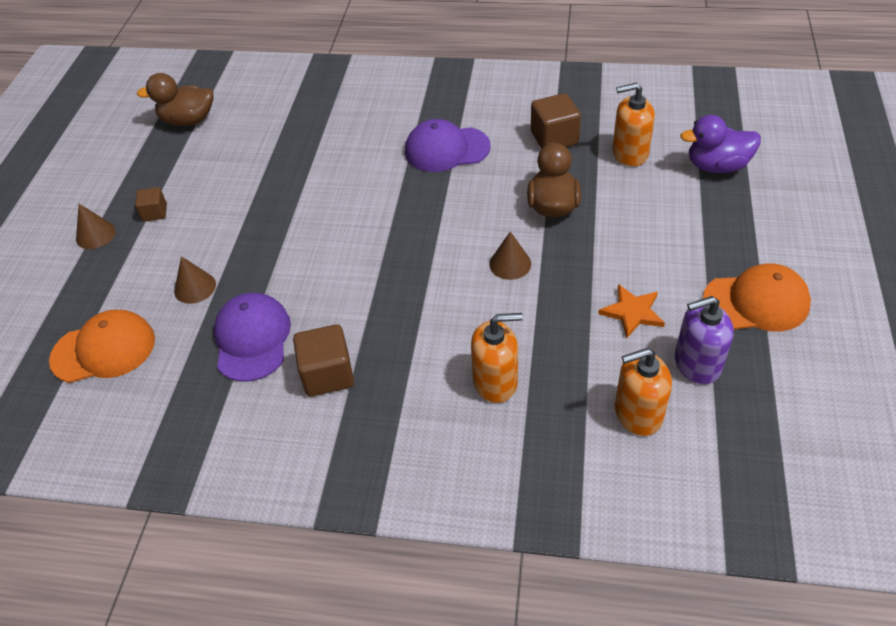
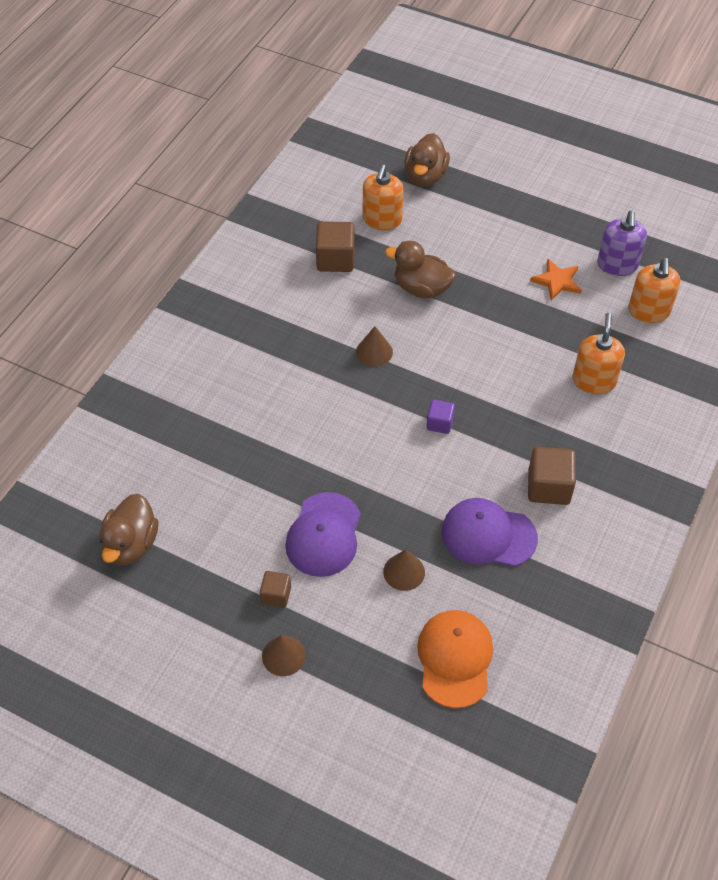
camera: 75 degrees left, 5 degrees up
purple cap [405,119,490,172] -> purple cap moved to [285,492,361,577]
brown cone [489,231,531,280] -> brown cone moved to [356,326,393,367]
purple duck [680,115,761,173] -> brown duck [404,133,450,187]
orange cap [703,263,811,332] -> none
none -> purple cube [427,400,455,434]

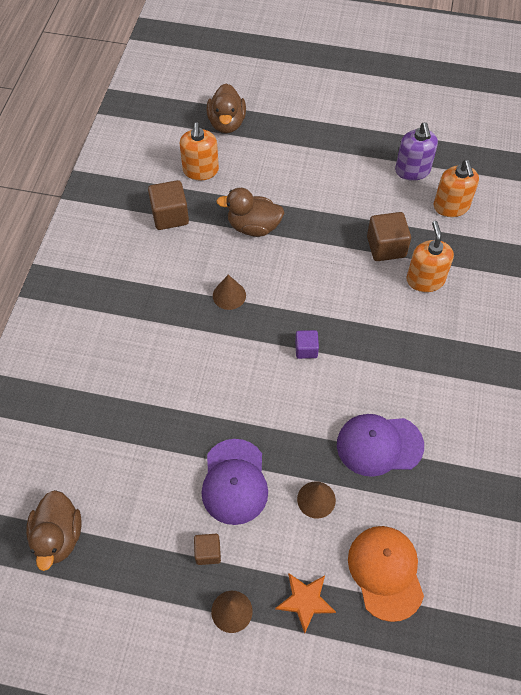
camera: 15 degrees left, 5 degrees up
brown cube [528,447,576,505] -> brown cube moved to [367,212,411,261]
orange star [530,259,582,301] -> orange star moved to [275,573,336,633]

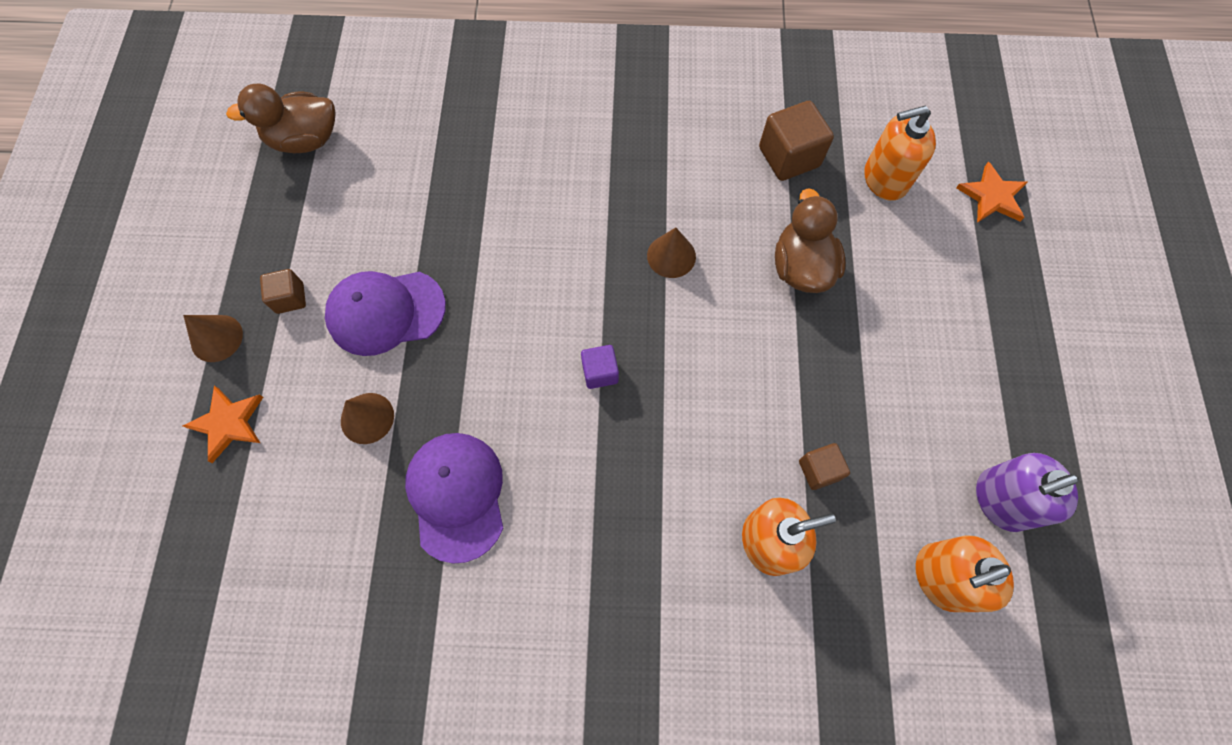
camera: 80 degrees right, 10 degrees up
brown duck [207,84,246,133] -> orange star [956,162,1028,223]
orange cap [348,526,424,622] -> none
brown cube [367,212,411,261] -> brown cube [799,443,850,490], size x0.58

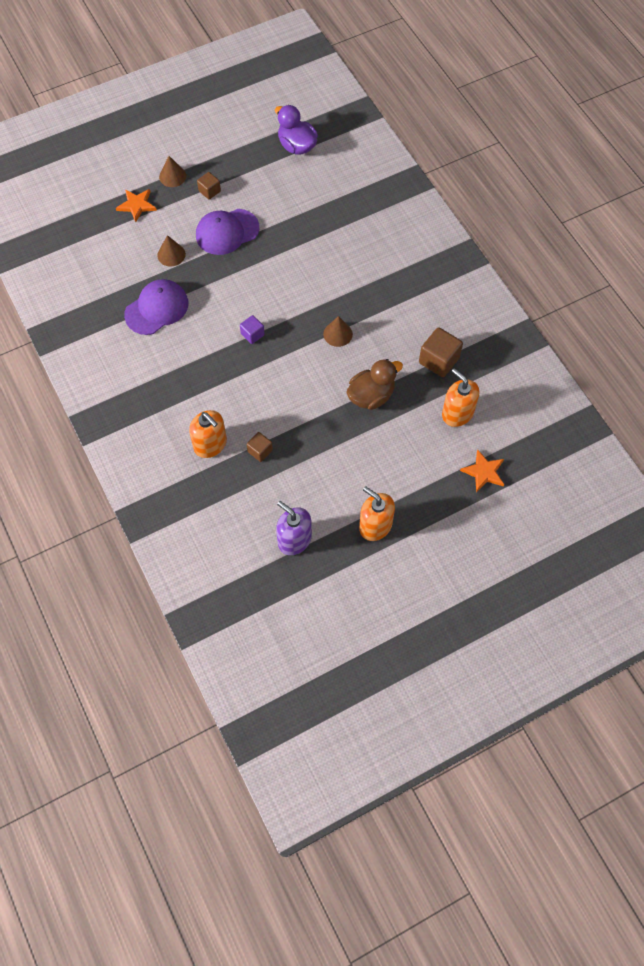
camera: 60 degrees right, 5 degrees down
brown duck [226,84,336,153] -> purple duck [275,105,318,155]
purple cap [325,271,446,356] -> purple cap turned 75 degrees counterclockwise [196,209,259,255]
orange soap dispenser [915,535,1014,612] -> orange soap dispenser moved to [359,486,395,541]

